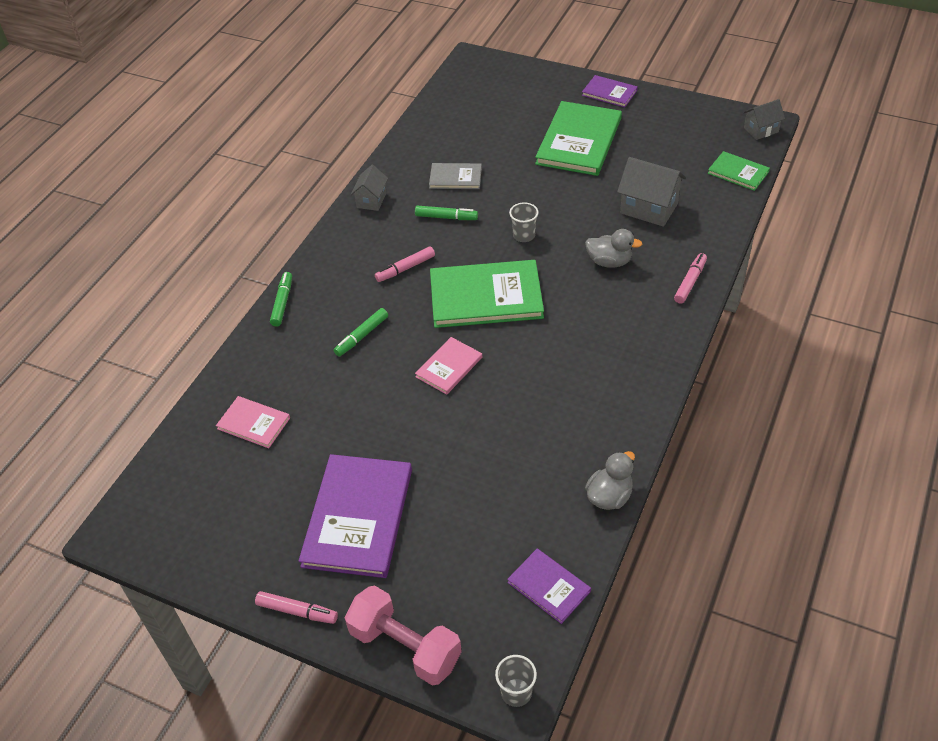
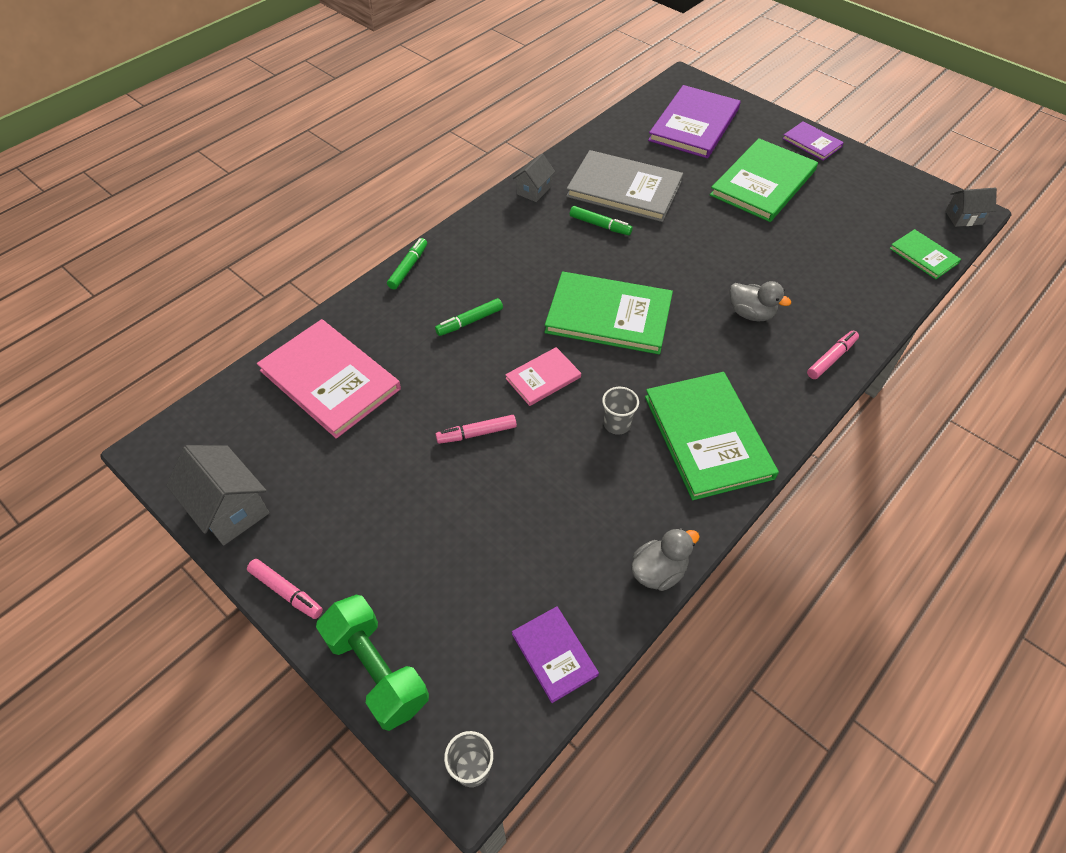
camera: 15 degrees right, 5 degrees up
pink book [216,396,290,448] -> pink book [257,319,401,439], size x1.93
purple book [298,454,412,578] -> purple book moved to [648,85,741,159]
pink dumbbell [344,586,462,685] -> green dumbbell [316,595,429,731]
pink marker [375,246,435,282] -> pink marker moved to [436,415,517,444]
grey book [429,163,482,189] -> grey book [566,150,683,222], size x1.93
grey cup [509,202,539,242] -> grey cup moved to [602,387,639,435]
grey house [617,157,686,227] -> grey house moved to [166,445,269,546]
none -> green book [645,372,779,500]

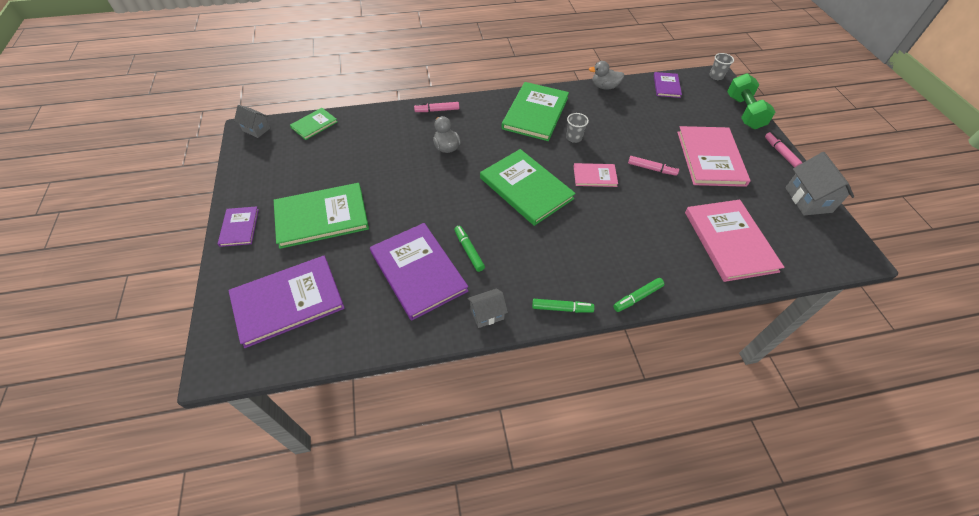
camera: 145 degrees left, 0 degrees up
green marker [435,298,503,336] -> green marker moved to [532,299,595,313]
grey book [566,150,683,222] -> purple book [370,223,468,321]
green book [889,229,961,279] -> green book turned 45 degrees clockwise [290,108,337,140]
none -> pink book [677,126,751,187]

